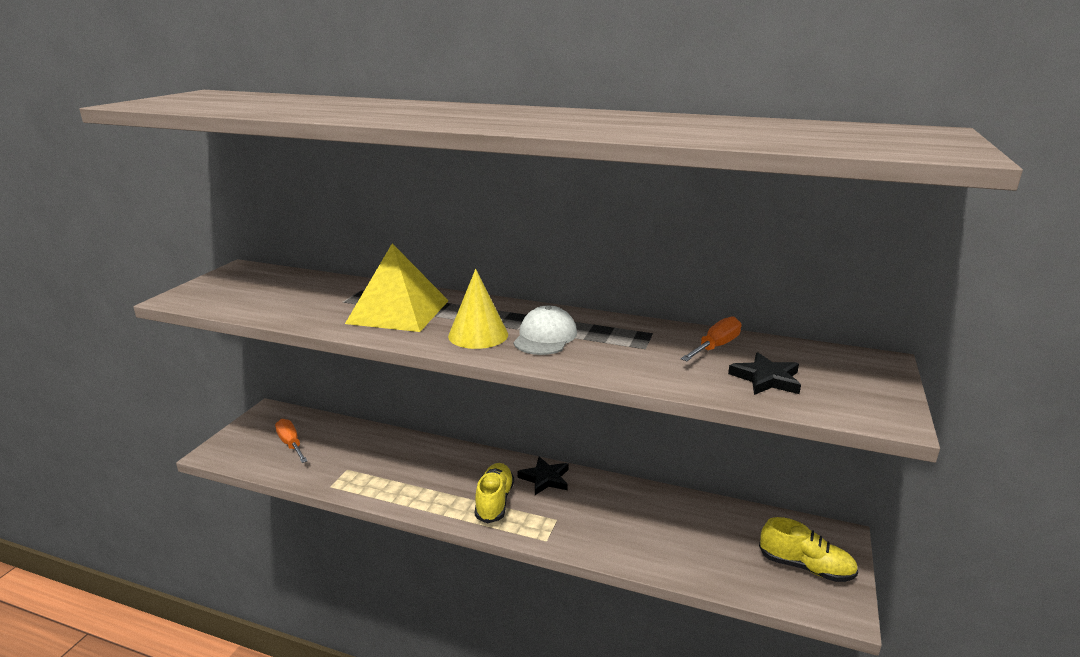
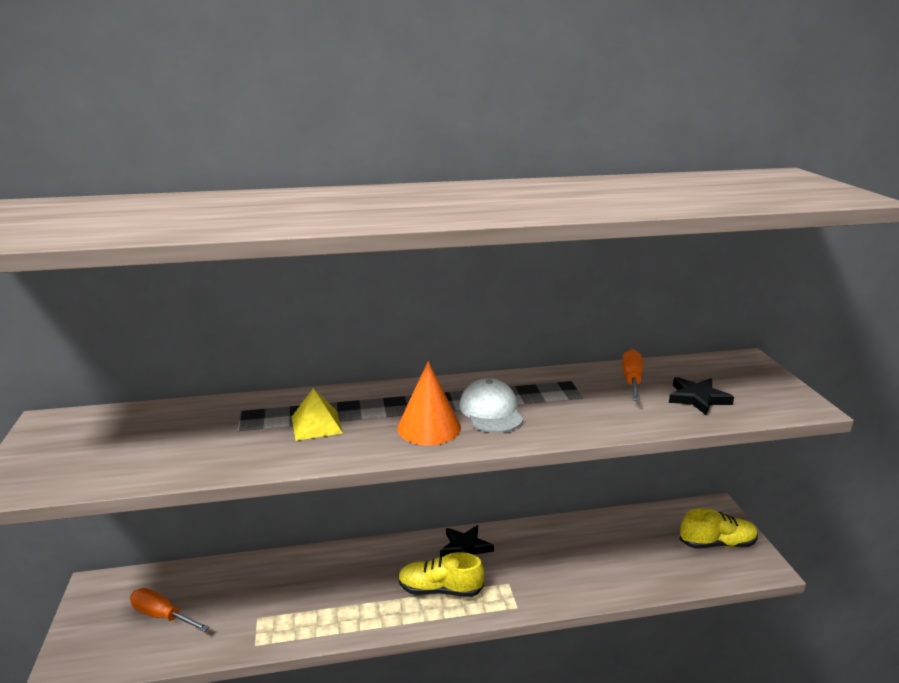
camera: 30 degrees left, 0 degrees up
yellow pyramid [345,244,449,332] -> yellow pyramid [292,388,343,441], size x0.52
yellow cone [448,269,508,349] -> orange cone [397,361,461,445]
yellow shoe [475,463,514,524] -> yellow shoe turned 60 degrees counterclockwise [398,552,484,597]

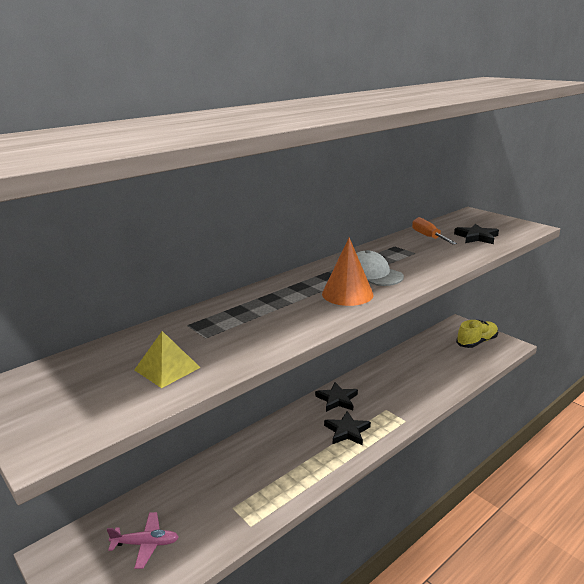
camera: 30 degrees left, 0 degrees up
orange screwdriver [130,588,209,632] -> pink plane [107,512,179,569]
yellow pyramid [292,388,343,441] -> yellow pyramid moved to [134,331,201,388]
yellow shoe [398,552,484,597] -> black star [324,411,371,445]

